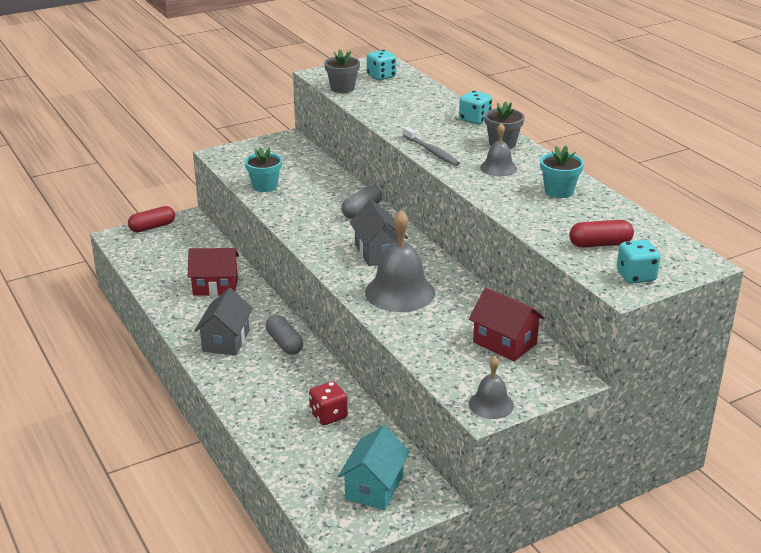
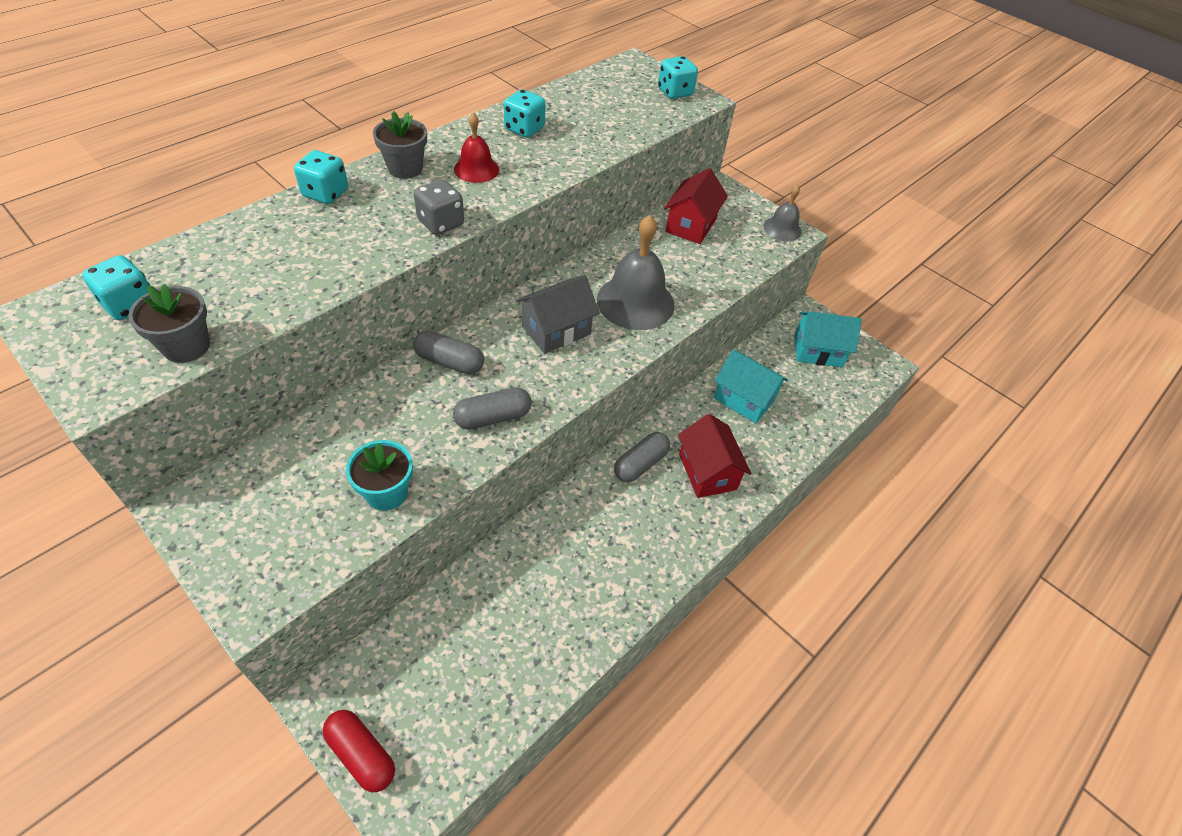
camera: 110 degrees left, 20 degrees up
red house [188,248,239,296] -> red house moved to [678,414,752,498]
grey house [194,288,253,356] -> none
red dice [309,381,348,425] -> turquoise house [714,349,788,423]
grey toothbrush [403,127,460,166] -> grey dice [414,179,464,235]
grey bell [480,123,517,176] -> red bell [454,113,499,183]
turquoise flower pot [540,146,584,198] -> turquoise dice [504,89,546,138]
red capsule [569,220,634,247] -> none
none -> grey capsule [453,387,532,430]

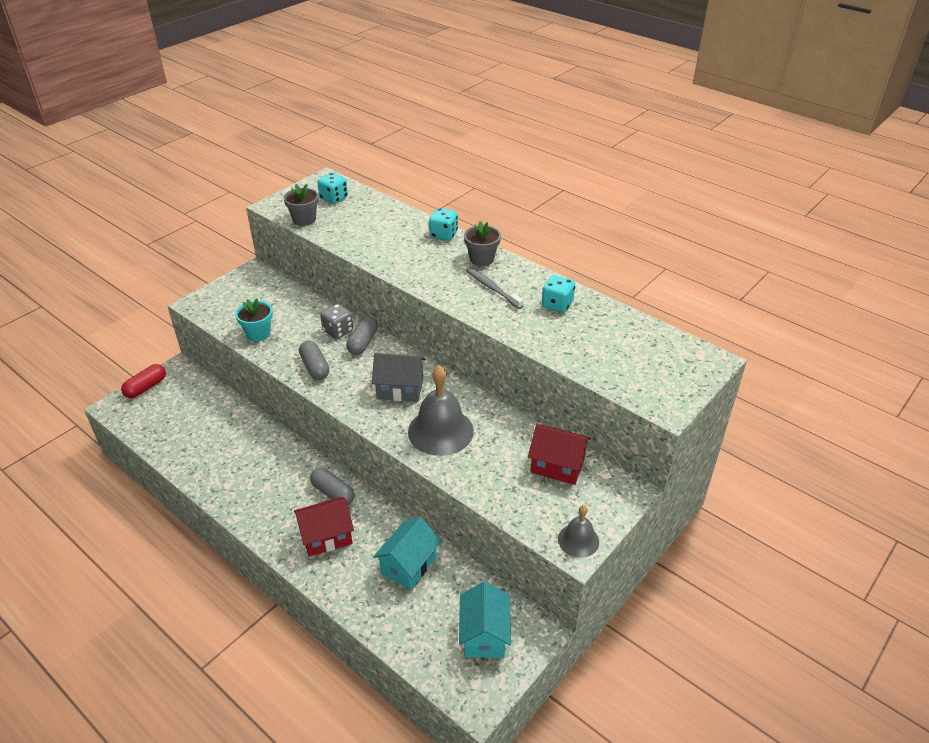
camera: 90 degrees right, 10 degrees down
grey dice [414,179,464,235] -> grey dice moved to [320,304,353,339]
red bell [454,113,499,183] -> grey toothbrush [466,267,524,309]
grey house [516,275,599,354] -> grey house turned 45 degrees counterclockwise [372,353,426,402]
turquoise dice [658,56,698,99] -> none

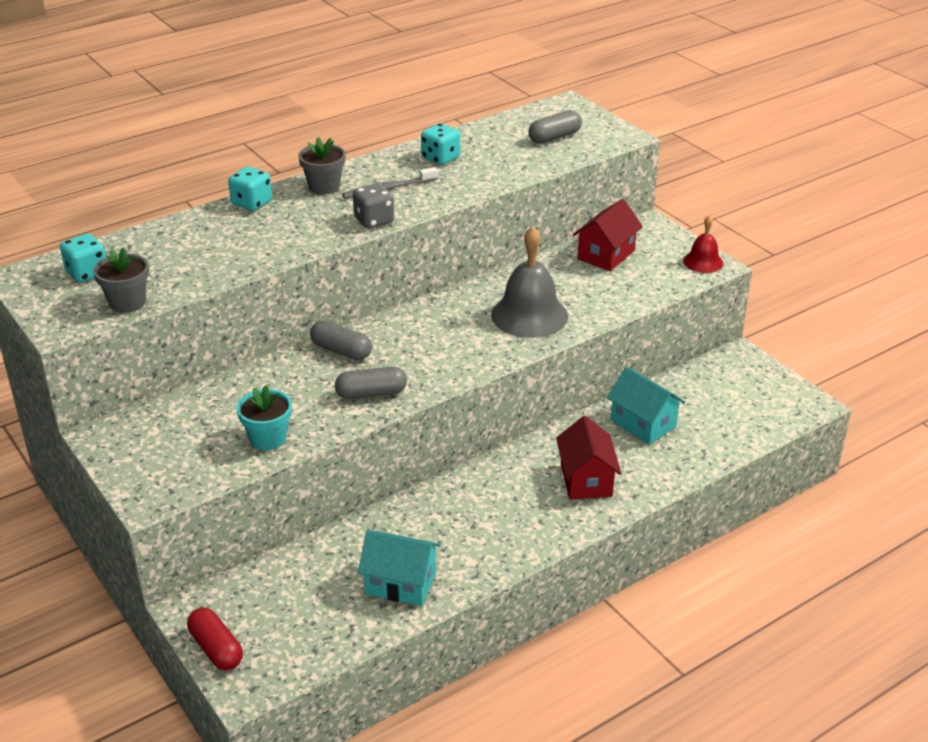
camera: 75 degrees left, 5 degrees down
grey capsule [310,468,354,505] -> grey capsule moved to [529,110,582,144]
grey dice [320,304,353,339] -> grey dice moved to [353,183,394,229]
grey house [372,353,426,402] -> none
turquoise house [459,581,511,658] -> turquoise house moved to [358,530,441,606]
grey bell [558,505,599,558] -> red bell [683,215,723,273]

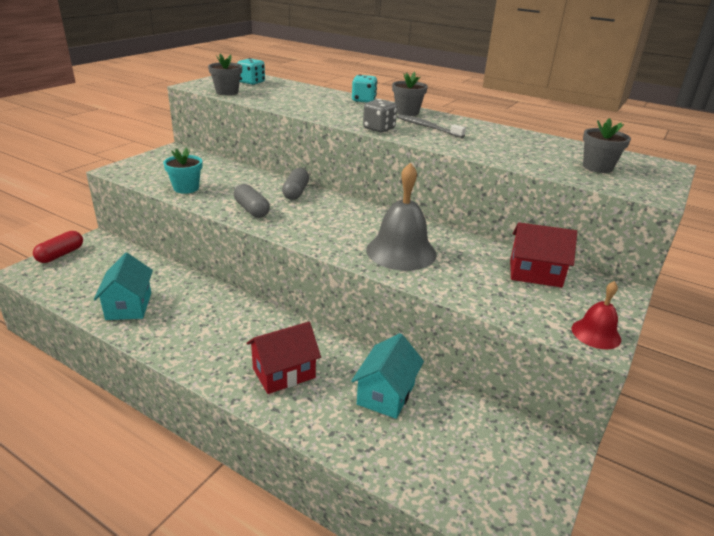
camera: 65 degrees right, 5 degrees down
turquoise dice [421,123,460,165] -> none
grey capsule [529,110,582,144] -> grey flower pot [583,118,631,173]

